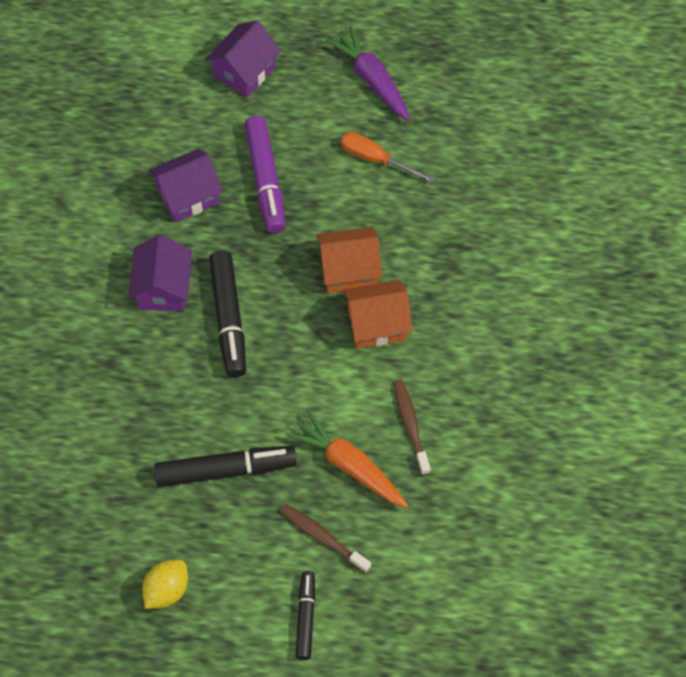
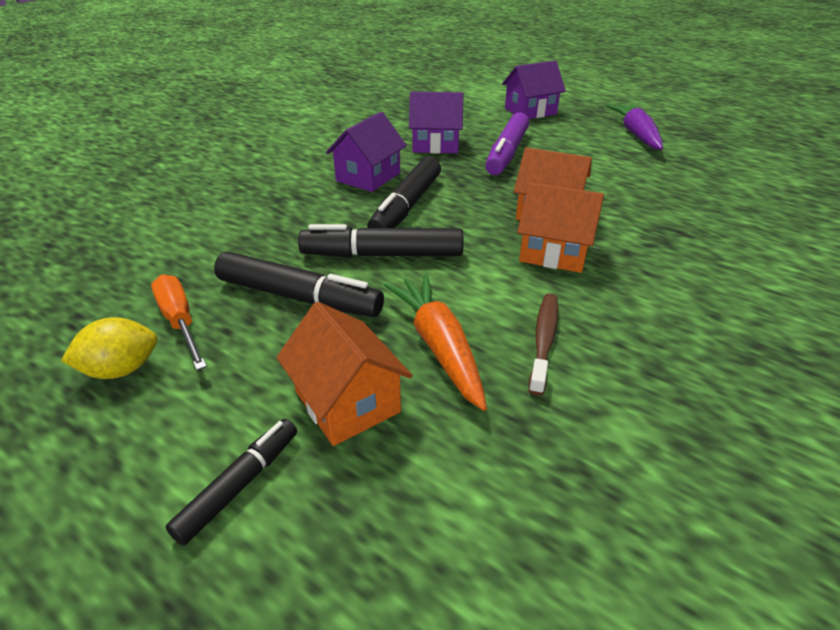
camera: 30 degrees right, 25 degrees down
brown toothbrush [280,504,371,573] -> orange house [277,302,413,446]
orange screwdriver [341,132,435,183] -> orange screwdriver moved to [151,274,207,370]
none -> black marker [298,224,464,258]

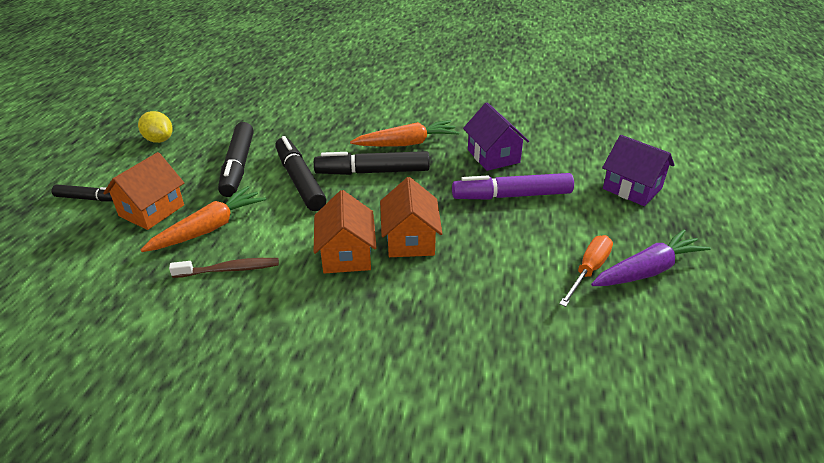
camera: 65 degrees right, 0 degrees up
orange screwdriver [151,274,207,370] -> orange screwdriver moved to [559,235,613,307]
purple house [326,112,407,192] -> orange carrot [350,120,459,147]

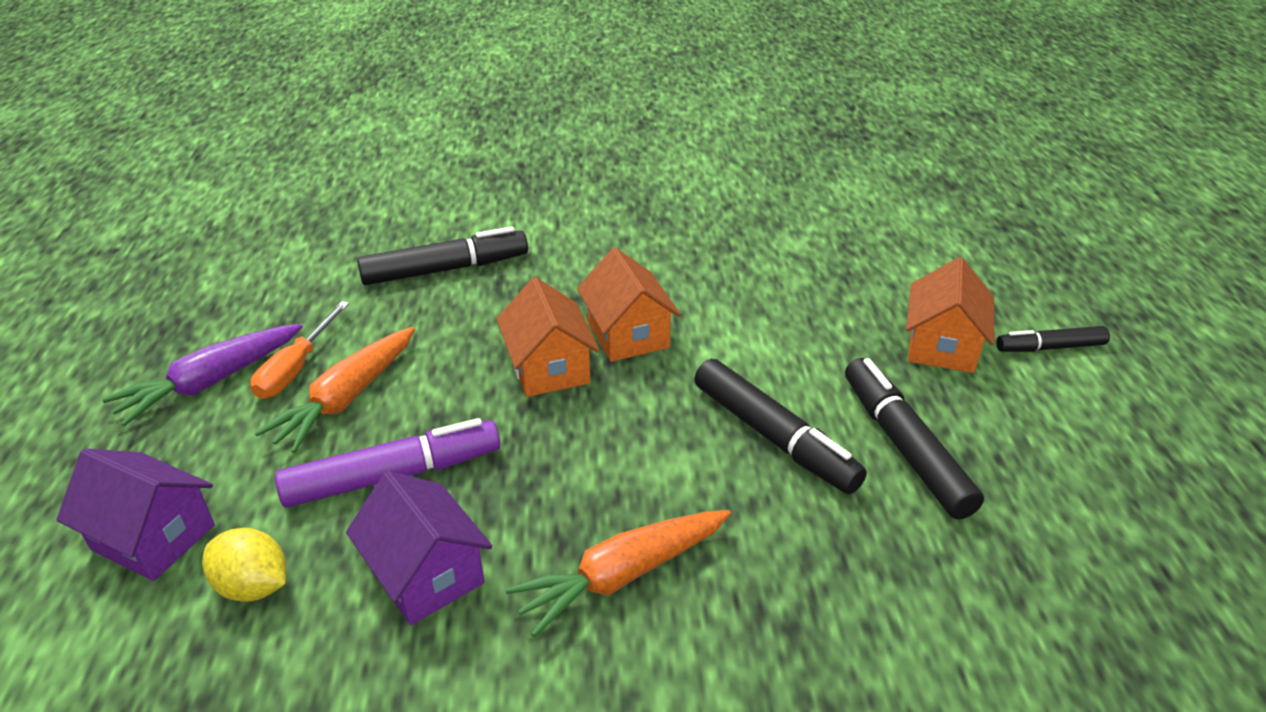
camera: 165 degrees right, 0 degrees up
yellow lemon [138,111,173,143] -> yellow lemon moved to [202,528,286,602]
orange carrot [141,186,266,252] -> orange carrot moved to [255,327,415,453]
brown toothbrush [169,258,279,278] -> none
black marker [314,151,430,175] -> black marker moved to [357,226,528,285]

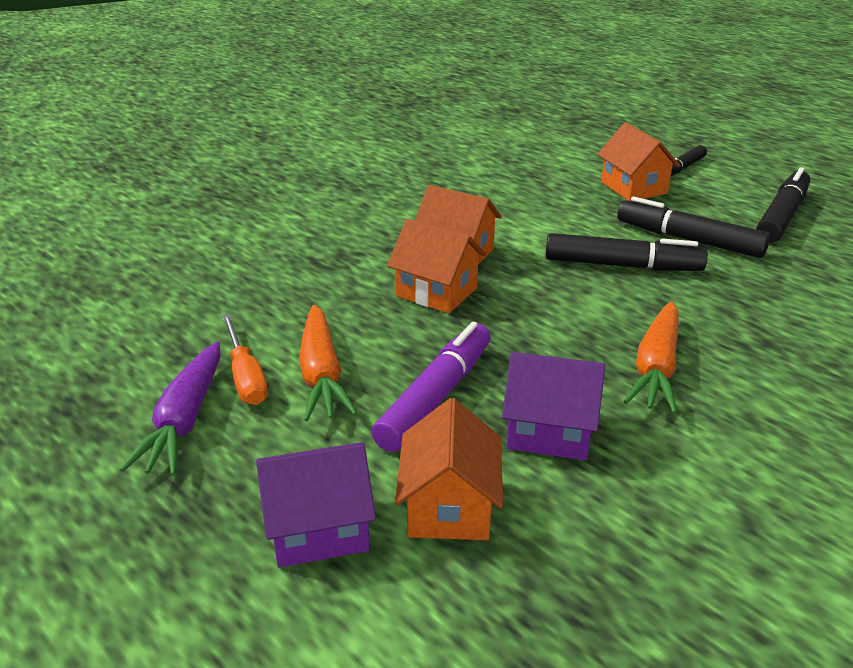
camera: 40 degrees left, 5 degrees down
yellow lemon [202,528,286,602] -> orange house [395,398,503,540]
black marker [357,226,528,285] -> black marker moved to [756,167,810,243]

